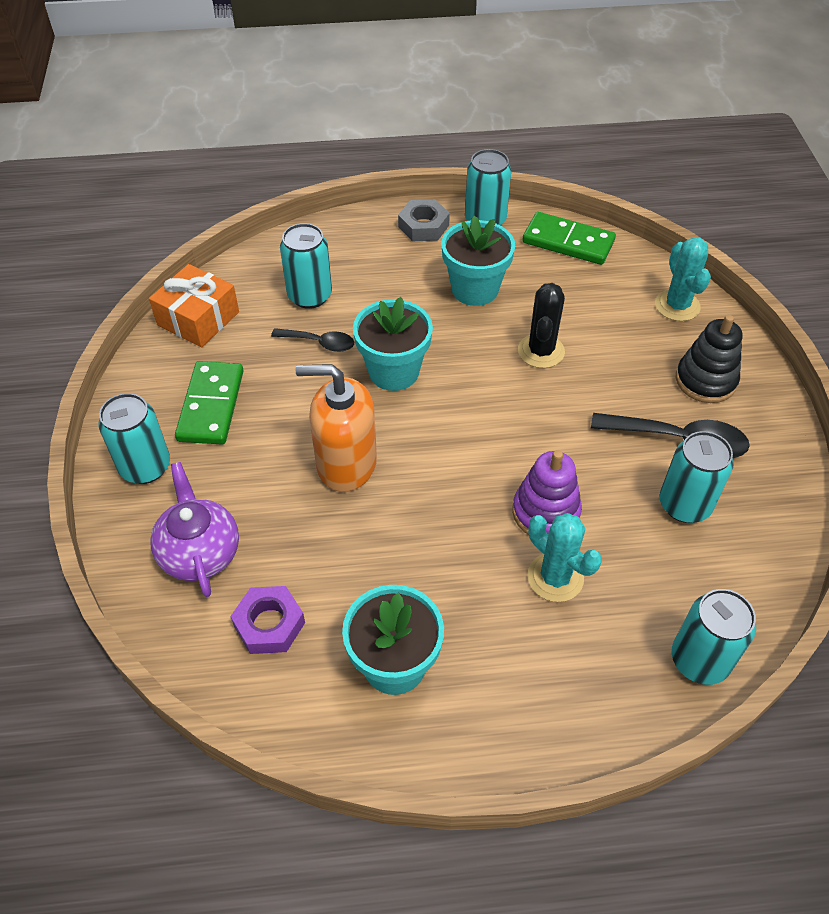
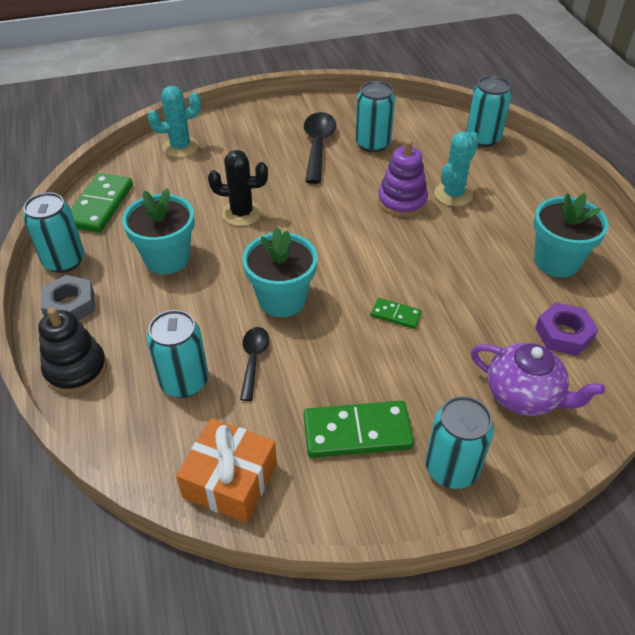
camera: 100 degrees left, 5 degrees down
purple teapot [150,462,239,597] -> purple teapot turned 120 degrees counterclockwise [471,343,605,416]
orange soap dispenser [296,364,377,492] -> green domino [370,298,422,329]
black stacking toy [676,315,743,403] -> black stacking toy moved to [38,307,107,394]

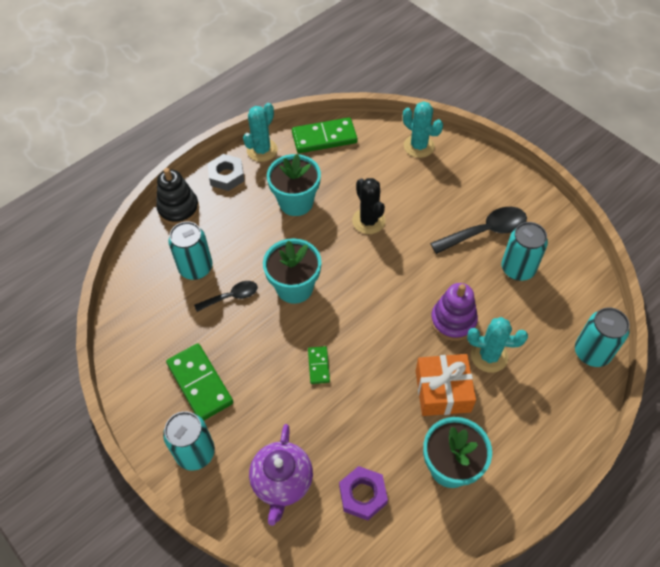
camera: 65 degrees right, 10 degrees up
turquoise can [23,192,84,273] -> turquoise cactus [243,103,278,162]
orange gift [176,418,277,523] -> orange gift moved to [416,354,476,416]

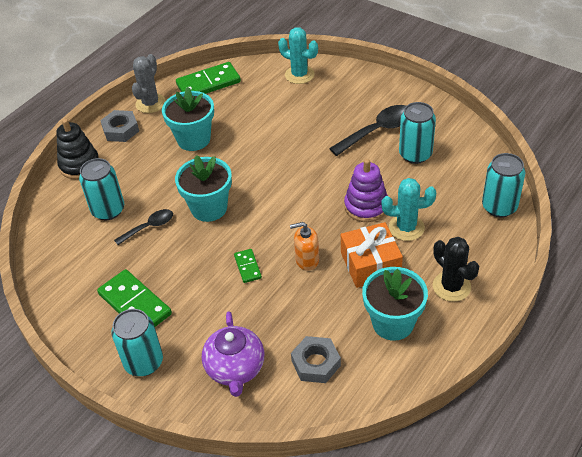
camera: 10 degrees left, 10 degrees down
turquoise cactus [243,103,278,162] -> grey cactus [132,54,166,113]
purple nut [339,466,388,521] -> grey nut [291,336,341,383]
black cactus [352,178,386,234] -> black cactus moved to [433,237,479,302]
none -> orange soap dispenser [290,222,319,271]

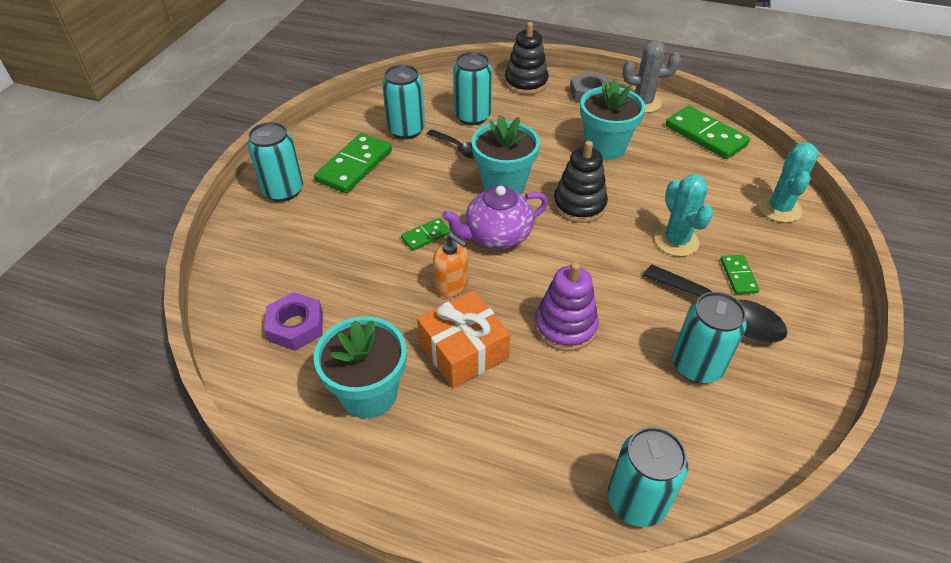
camera: 70 degrees right, 0 degrees up
purple teapot [202,311,264,397] -> purple teapot moved to [442,186,548,249]
orange soap dispenser [290,222,319,271] -> orange soap dispenser turned 150 degrees clockwise [433,234,468,297]
grey nut [291,336,341,383] -> purple nut [264,292,323,351]
turquoise cactus [381,178,436,241] -> turquoise cactus moved to [654,174,713,257]
black cactus [433,237,479,302] -> none
none -> turquoise can [382,64,425,139]
none -> black stacking toy [553,141,608,223]
none -> green domino [720,255,760,294]

